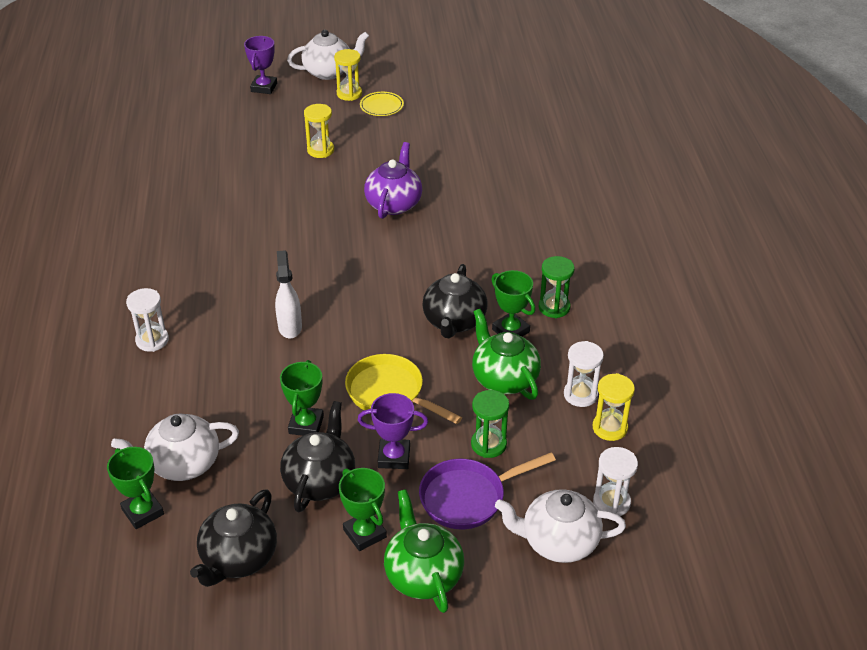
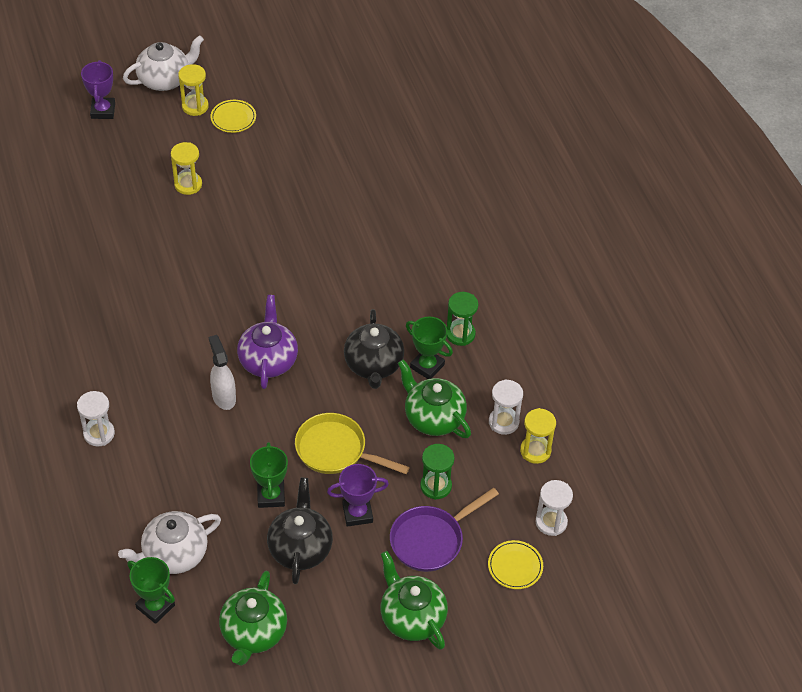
camera: 15 degrees left, 10 degrees up
black teapot [190,489,277,587] -> green teapot [219,571,287,666]
green trophy [339,468,387,551] -> none
purple teapot [364,142,422,219] -> purple teapot moved to [237,295,298,389]
white teapot [495,489,626,563] -> yellow plate [488,540,543,589]

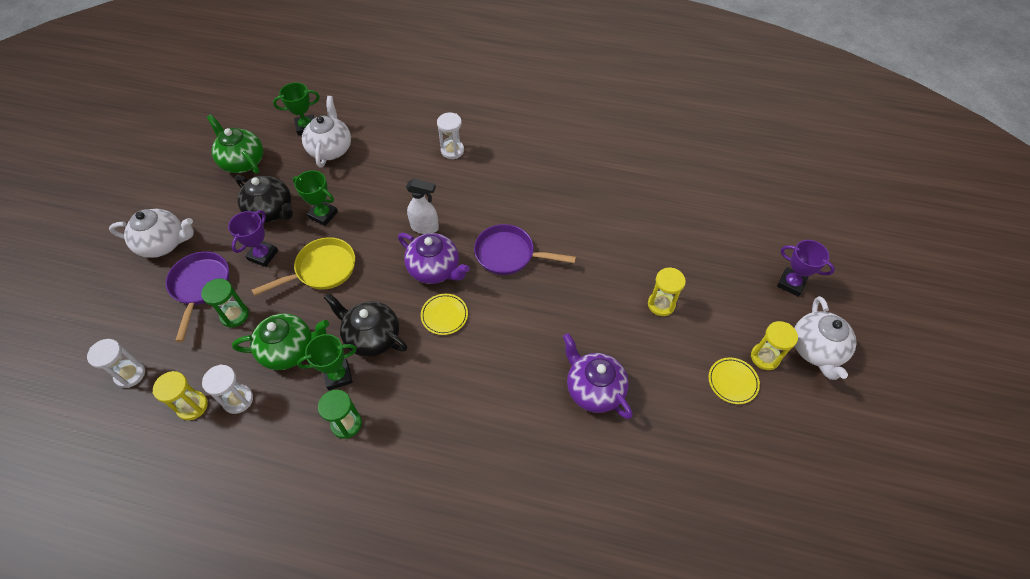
camera: 125 degrees right, 5 degrees up
green teapot [381,551,448,650] -> white teapot [109,209,194,258]
yellow plate [488,540,543,589] -> yellow plate moved to [421,294,468,335]
none -> purple pan [474,224,576,275]
none -> purple teapot [563,333,633,419]

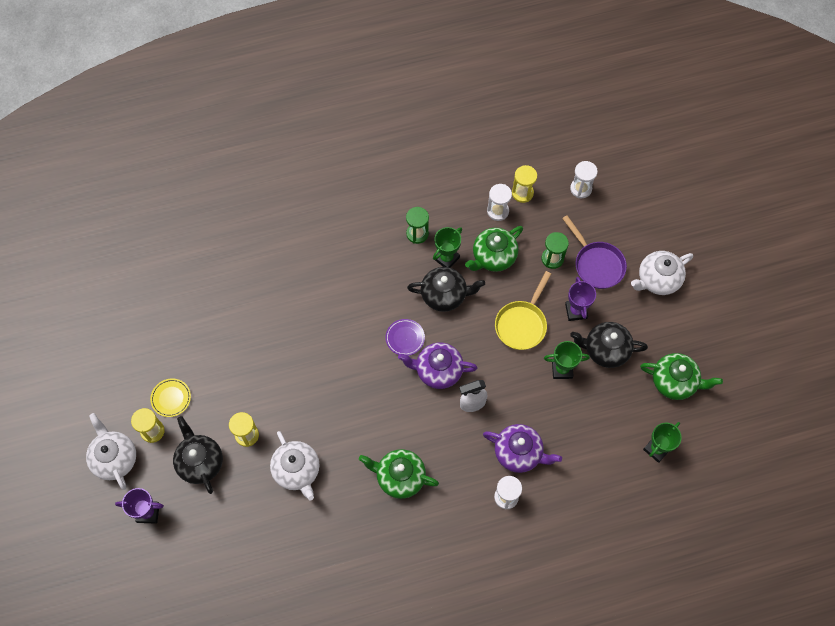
camera: 150 degrees right, 10 degrees up
white teapot [302,96,351,168] -> white teapot moved to [270,431,320,500]
yellow plate [421,294,468,335] -> purple plate [386,319,425,356]
purple pan [474,224,576,275] -> none
purple teapot [563,333,633,419] -> purple teapot moved to [483,424,562,473]
none -> black teapot [173,416,223,494]
none -> green teapot [359,449,439,499]

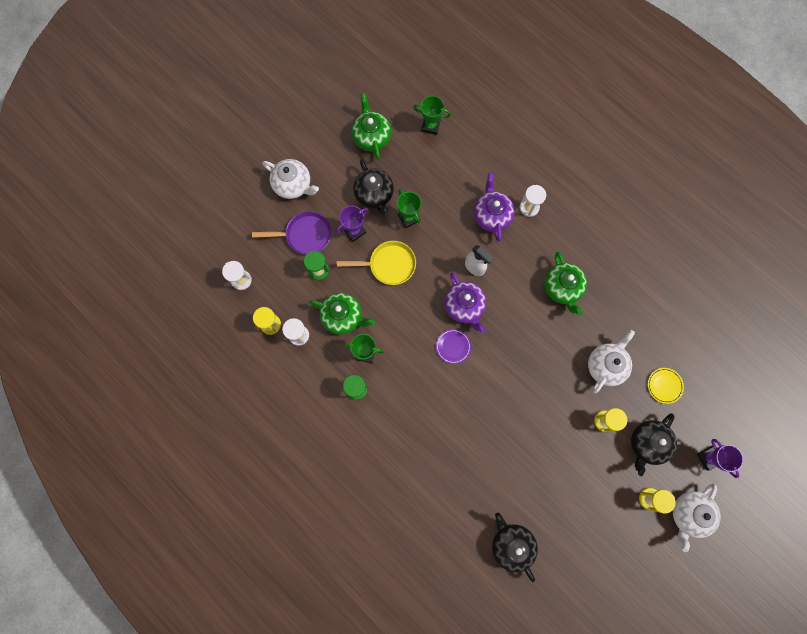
camera: 120 degrees left, 10 degrees up
yellow plate [150,379,191,417] -> yellow plate moved to [648,368,684,404]
black teapot [407,267,485,312] -> black teapot moved to [492,513,538,582]
purple pan [562,215,627,289] -> purple pan turned 60 degrees clockwise [252,211,331,255]

